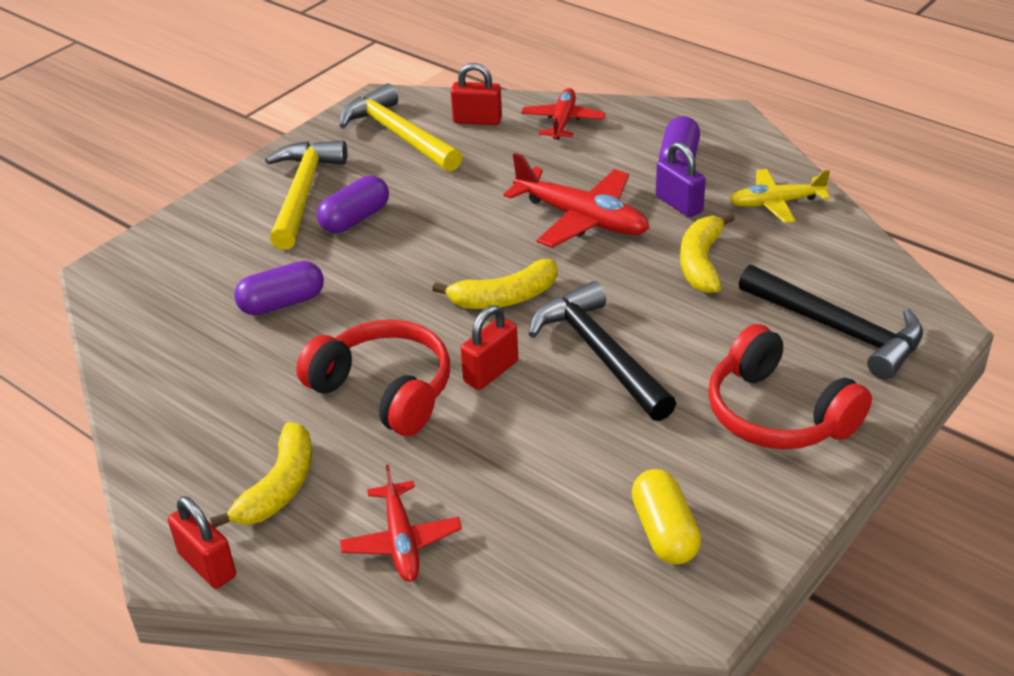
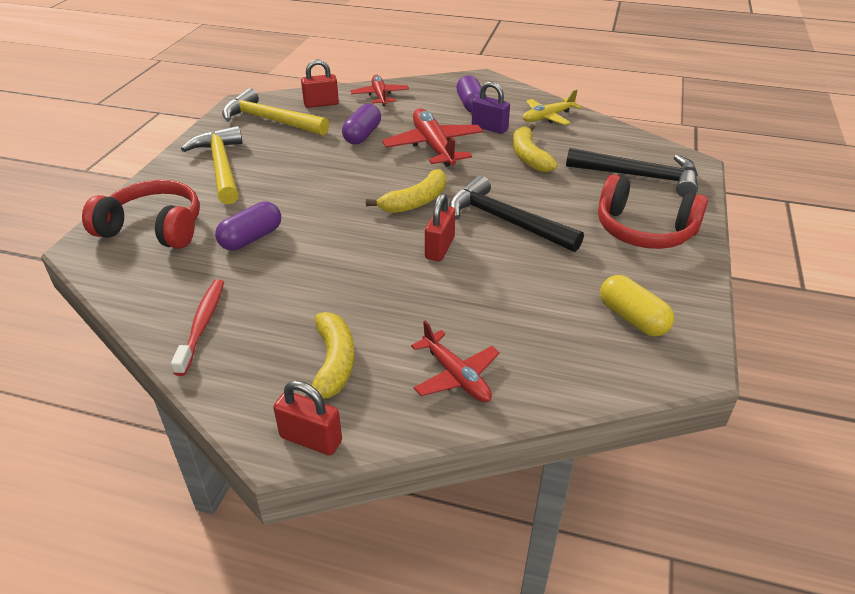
camera: 25 degrees left, 0 degrees up
red headphones [296,320,450,436] -> red headphones moved to [82,180,200,249]
purple capsule [317,175,389,233] -> purple capsule moved to [342,104,381,144]
red plane [503,153,649,248] -> red plane turned 120 degrees counterclockwise [382,109,483,167]
none -> red toothbrush [171,279,224,376]

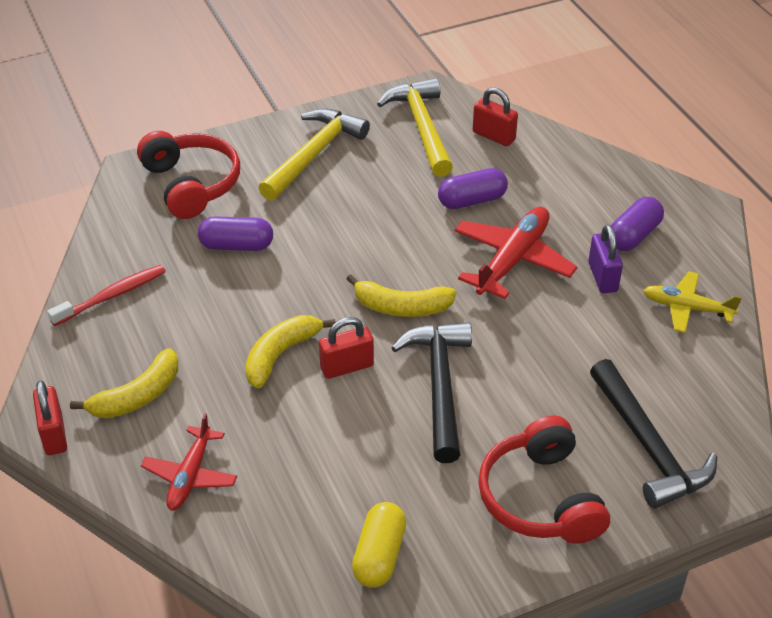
camera: 50 degrees right, 5 degrees up
red plane [351,75,409,106] -> none
yellow banana [513,124,558,172] -> yellow banana moved to [245,315,336,389]

